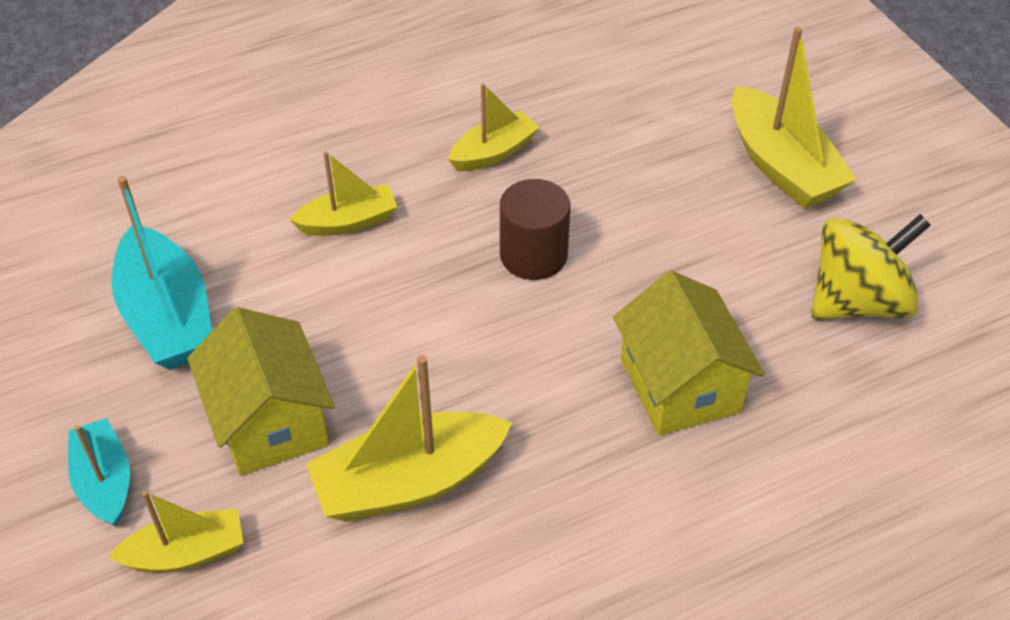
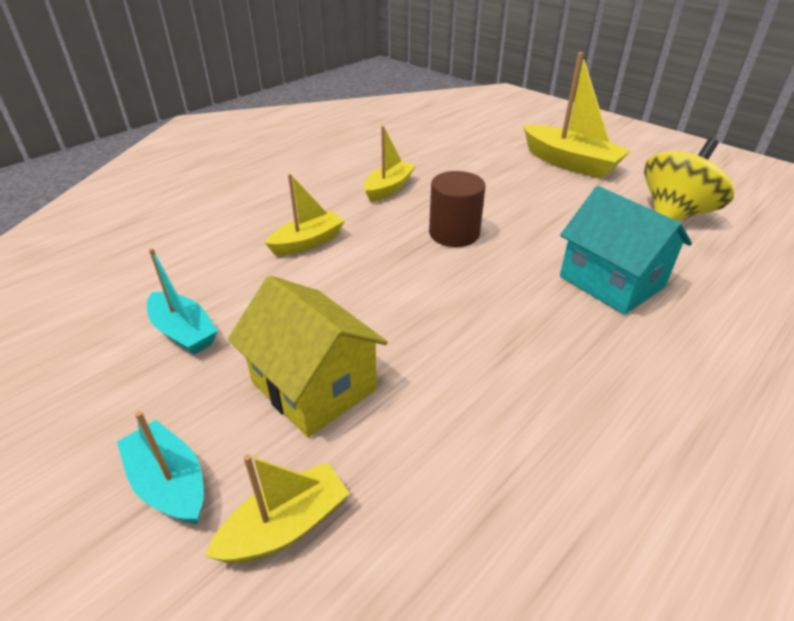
camera: 20 degrees left, 10 degrees down
turquoise boat [111,176,212,370] -> turquoise boat [147,248,218,355], size x0.61
yellow boat [306,355,512,522] -> none
yellow house [613,271,765,436] -> turquoise house [560,186,692,315]

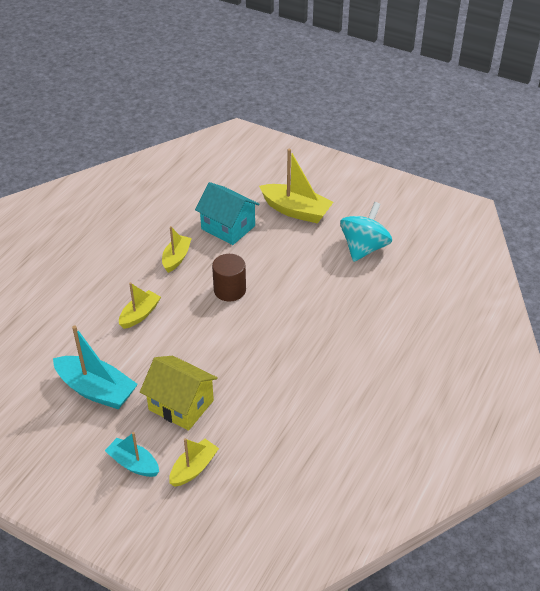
camera: 15 degrees left, 5 degrees up
turquoise boat [147,248,218,355] -> turquoise boat [53,325,138,409], size x1.65
turquoise house [560,186,692,315] -> turquoise house moved to [195,182,260,245]
yellow spinning top [644,138,734,221] -> turquoise spinning top [340,202,392,262]

